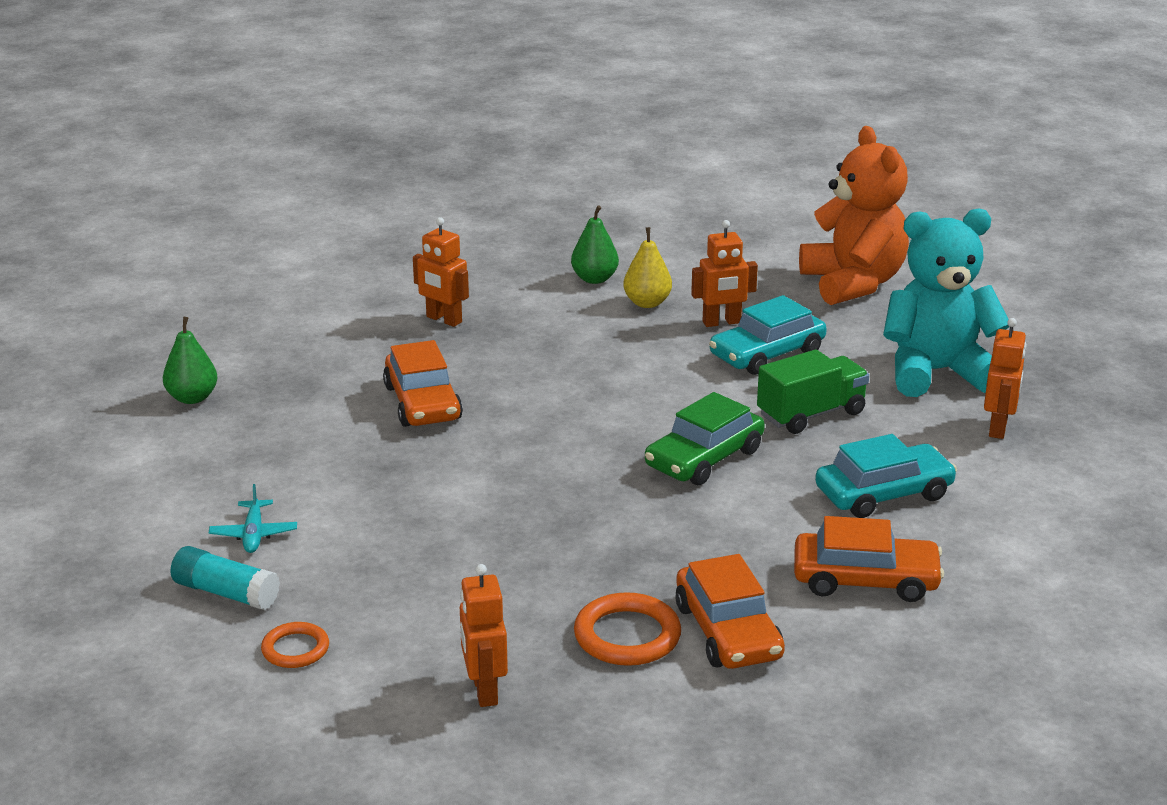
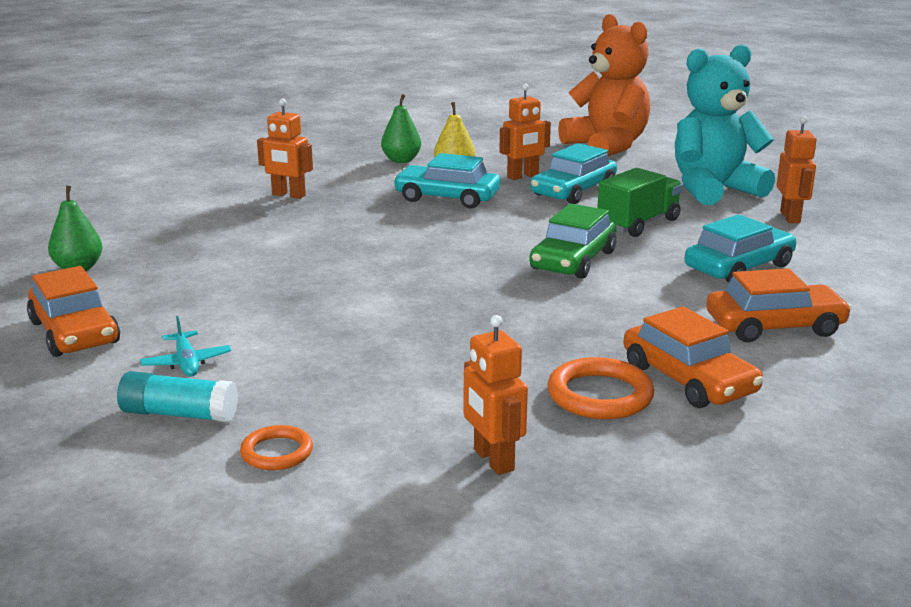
camera: 15 degrees left, 5 degrees down
orange car [383,340,463,427] -> orange car moved to [27,266,120,357]
none -> turquoise car [393,153,500,209]

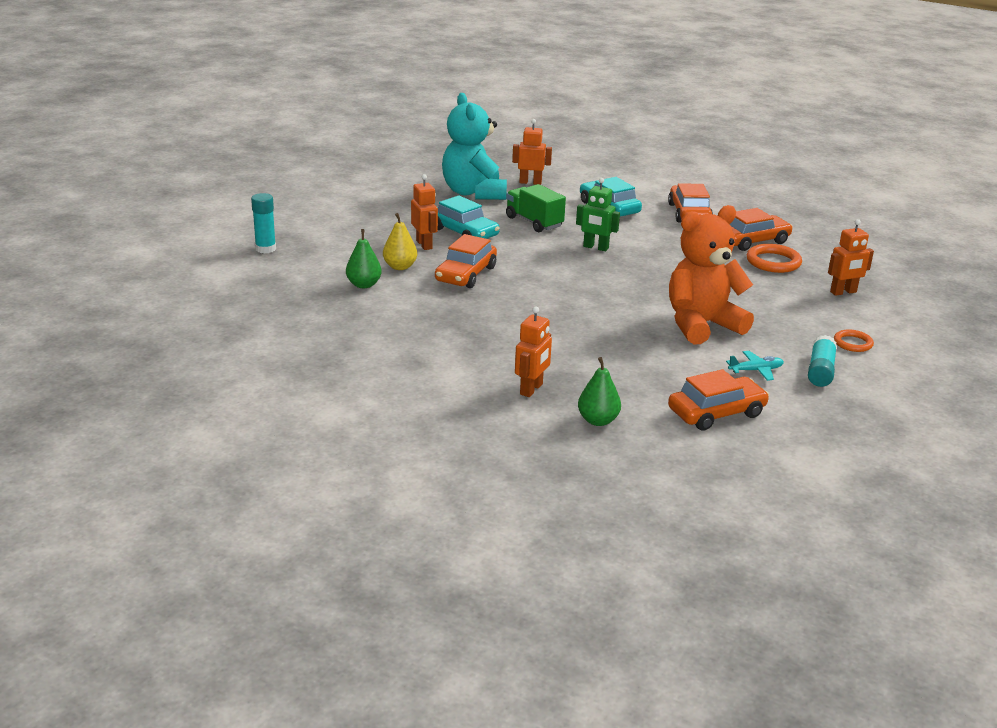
camera: 85 degrees left, 5 degrees up
orange robot [257,99,313,199] -> orange robot moved to [515,306,552,397]
turquoise car [393,153,500,209] -> orange car [435,234,497,288]
green car [529,203,617,279] -> green robot [576,178,620,251]
orange teddy bear [558,14,650,156] -> orange teddy bear moved to [669,205,754,345]
none -> turquoise glue stick [251,193,276,253]

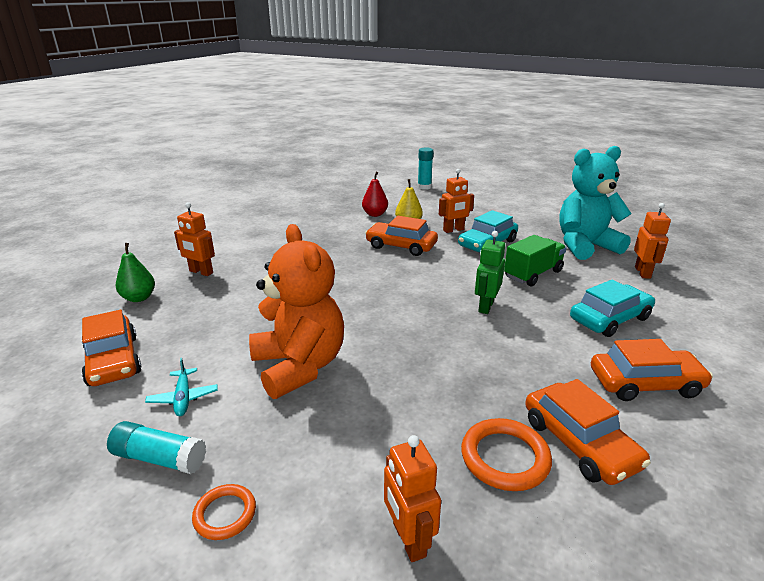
camera: 90 degrees right, 0 degrees up
green pear [346,229,382,288] -> red pear [362,172,388,217]

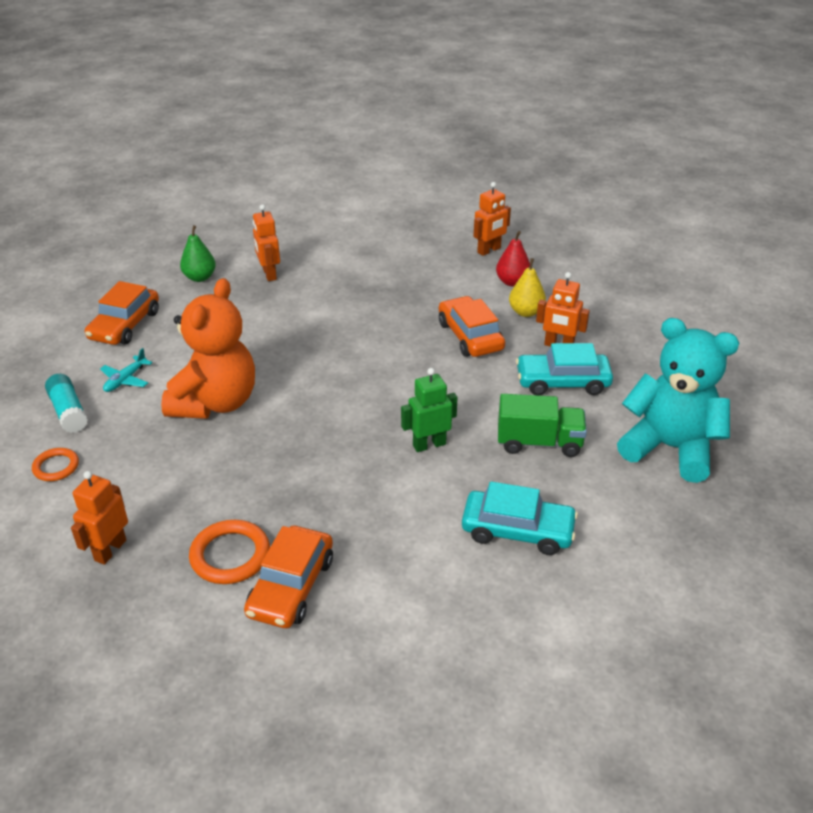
camera: 45 degrees right, 10 degrees up
turquoise glue stick [418,147,433,190] -> none
orange car [591,339,713,401] -> none
orange robot [634,203,671,279] -> orange robot moved to [473,182,511,256]

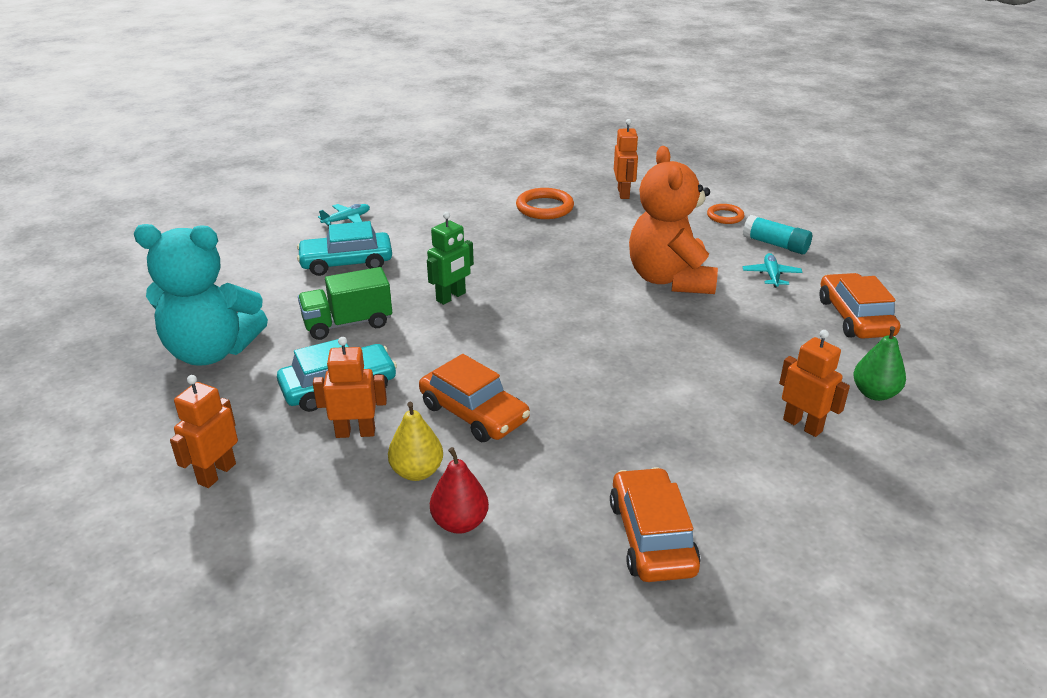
camera: 155 degrees right, 5 degrees down
orange car [244,526,333,628] -> orange car moved to [610,467,700,582]
orange robot [473,182,511,256] -> orange robot moved to [170,375,238,488]
none -> turquoise plane [318,204,370,226]

